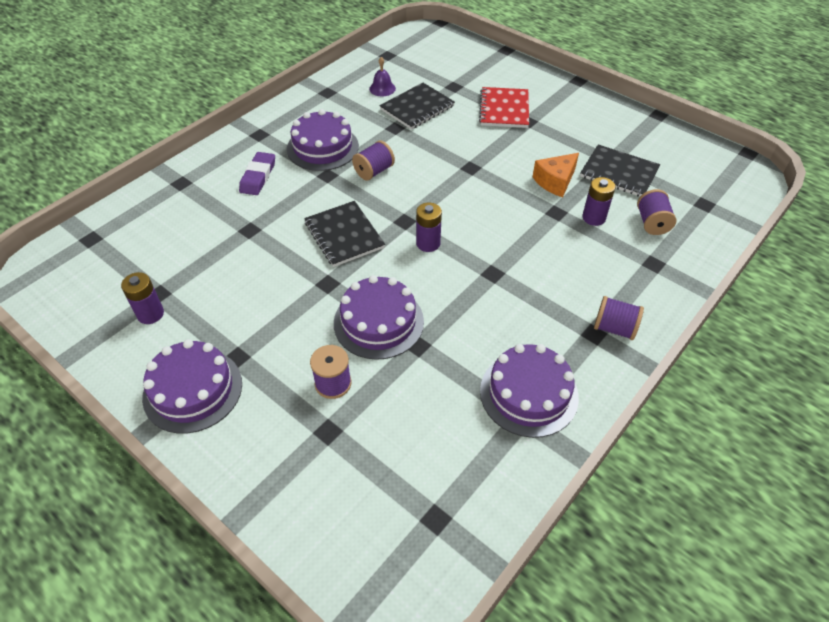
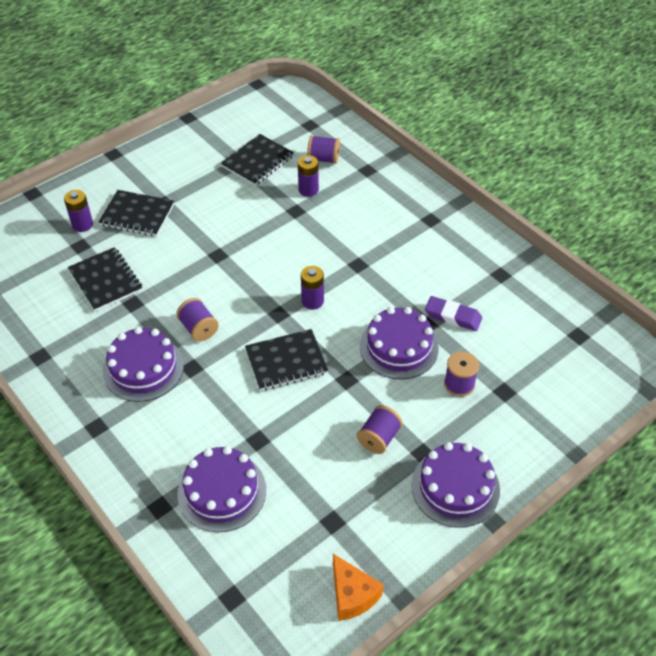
camera: 80 degrees left, 0 degrees up
purple battery [121,272,164,324] -> purple battery moved to [64,190,93,232]
purple eraser [239,152,275,195] -> purple eraser moved to [425,296,482,331]
purple bell [369,57,396,96] -> none
red notebook [479,87,529,128] -> black notebook [98,190,174,237]
purple cake [480,344,579,438] -> purple cake moved to [177,446,266,532]
orange cheese [533,153,579,197] -> orange cheese moved to [333,554,384,621]
purple spool [594,296,644,340] -> purple spool moved to [357,405,403,454]

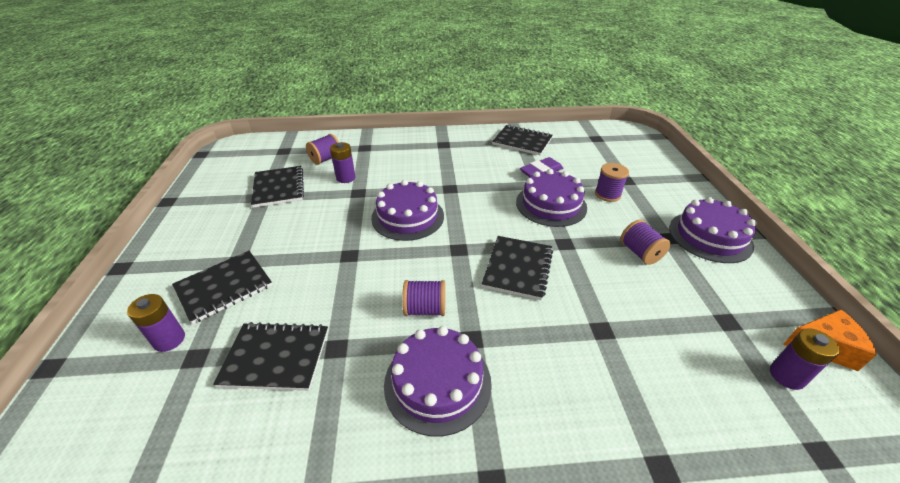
camera: 55 degrees left, 10 degrees down
purple cake [177,446,266,532] -> purple cake moved to [371,180,444,241]
purple battery [301,266,324,310] -> purple battery moved to [770,328,840,390]
none -> black notebook [492,125,553,155]

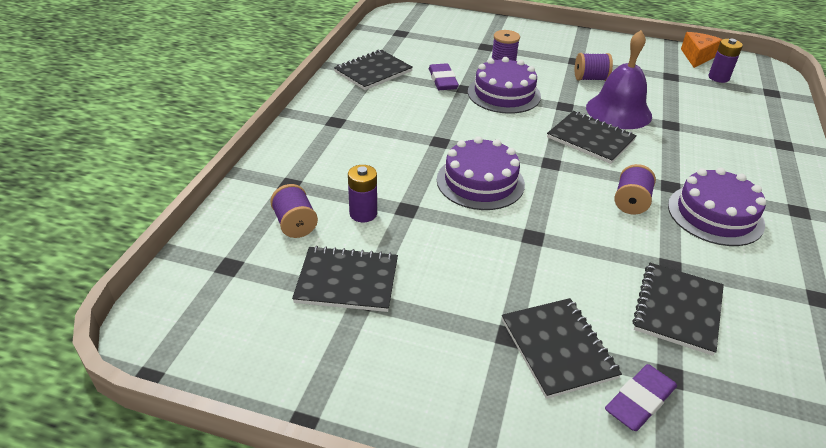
camera: 70 degrees left, 0 degrees up
purple battery [127,294,185,352] -> purple eraser [605,364,677,431]
purple cake [669,197,757,263] -> none
none -> purple bell [586,30,652,129]

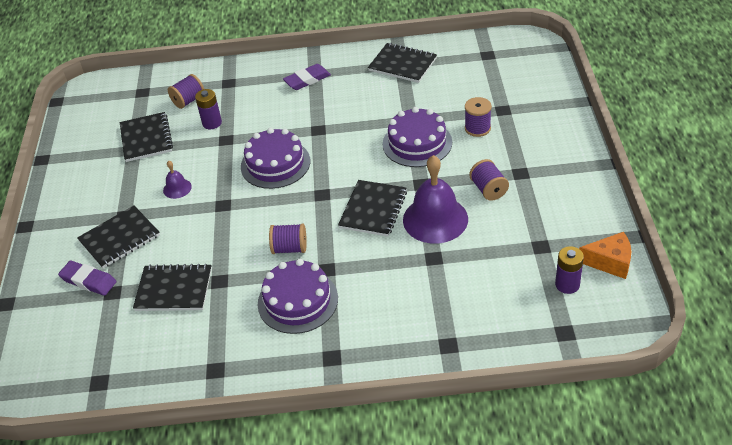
camera: 75 degrees right, 5 degrees up
purple eraser [429,63,459,90] -> purple eraser moved to [283,64,331,90]
none -> purple bell [163,161,192,199]

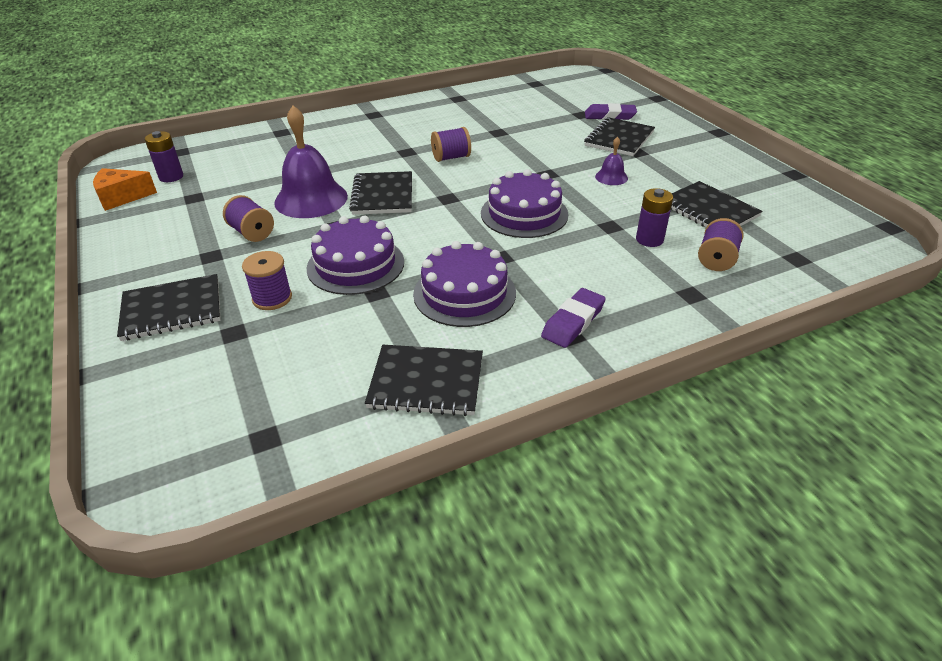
camera: 155 degrees right, 5 degrees down
black notebook [133,264,212,311] -> black notebook moved to [117,274,221,341]
purple cake [258,259,338,334] -> purple cake moved to [413,241,516,327]

